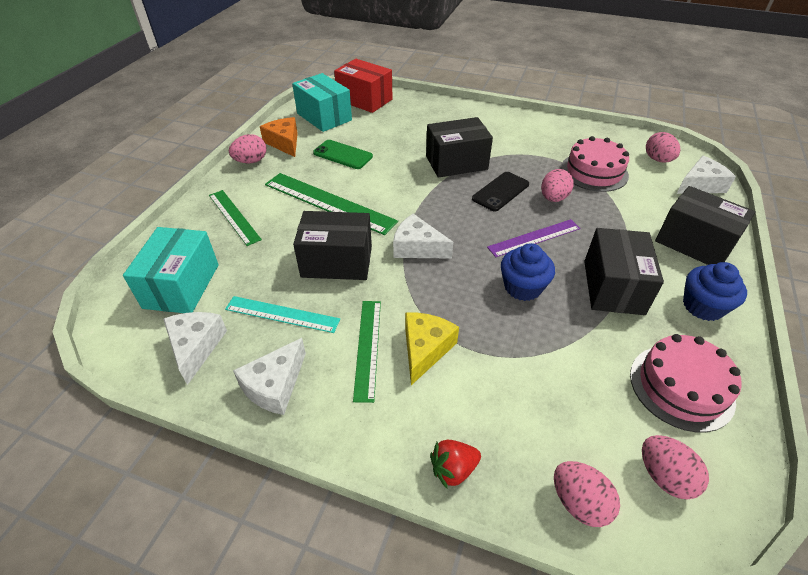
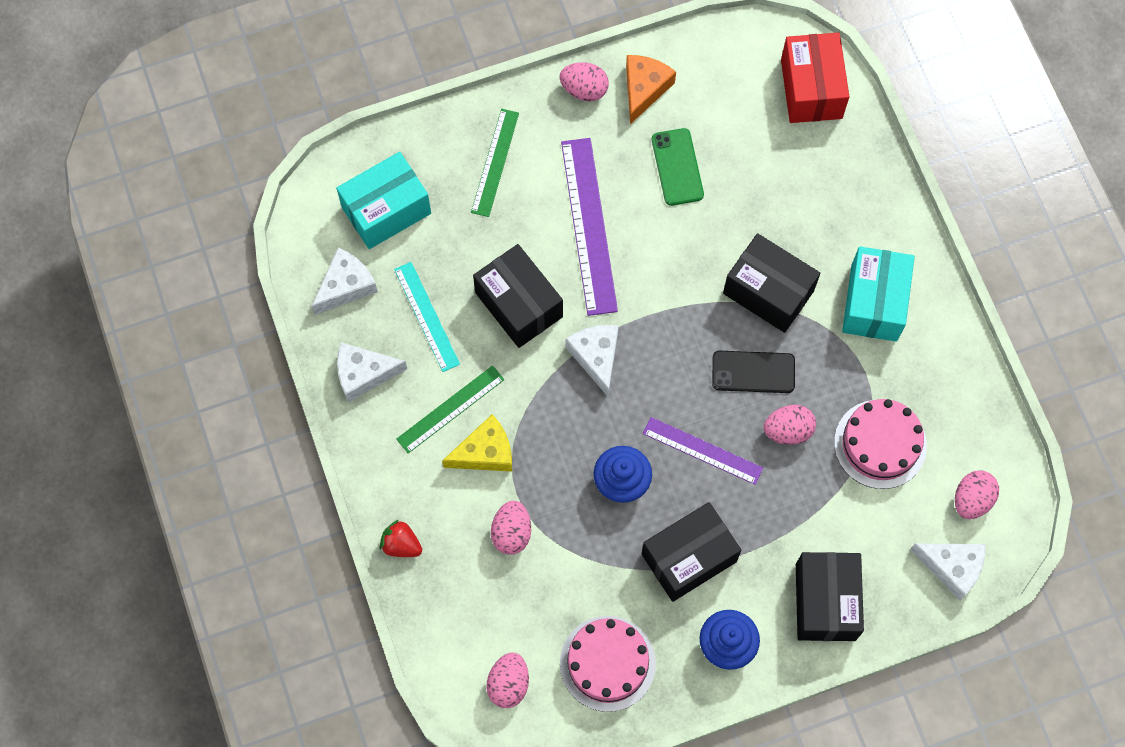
camera: 50 degrees right, 25 degrees up
green ruler [265,173,398,235] -> purple ruler [561,138,618,316]
turquoise box [292,73,352,132] -> turquoise box moved to [842,246,915,342]
pink egg [554,461,620,527] -> pink egg moved to [491,501,531,555]

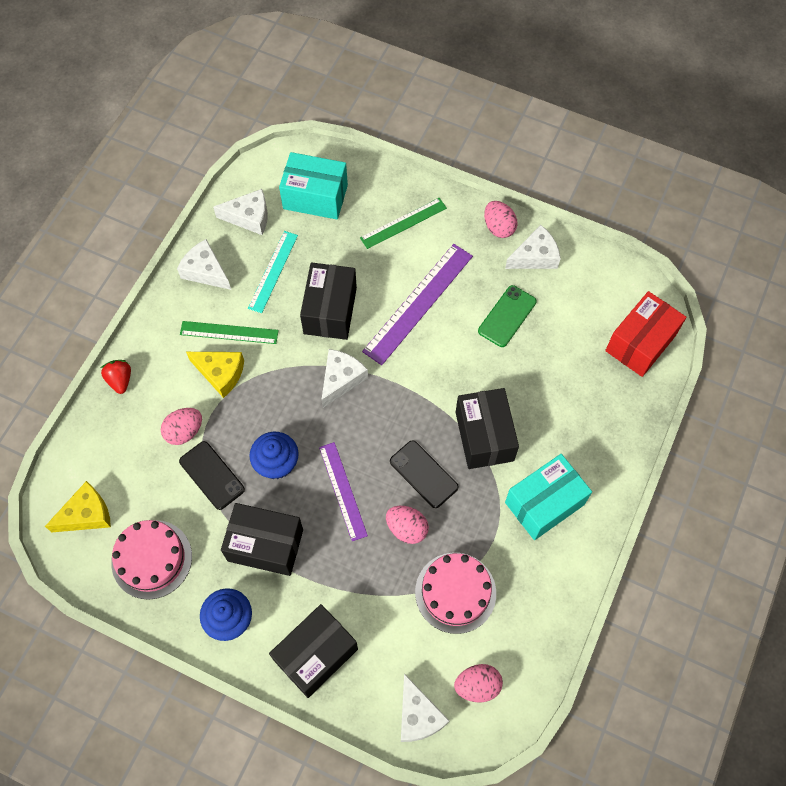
camera: 45 degrees right, 5 degrees down
pink egg [487,653,529,708] -> yellow cheese [45,481,111,532]
orange cheese [626,55,676,124] -> white cheese [505,225,561,269]
none -> black phone [179,441,245,510]

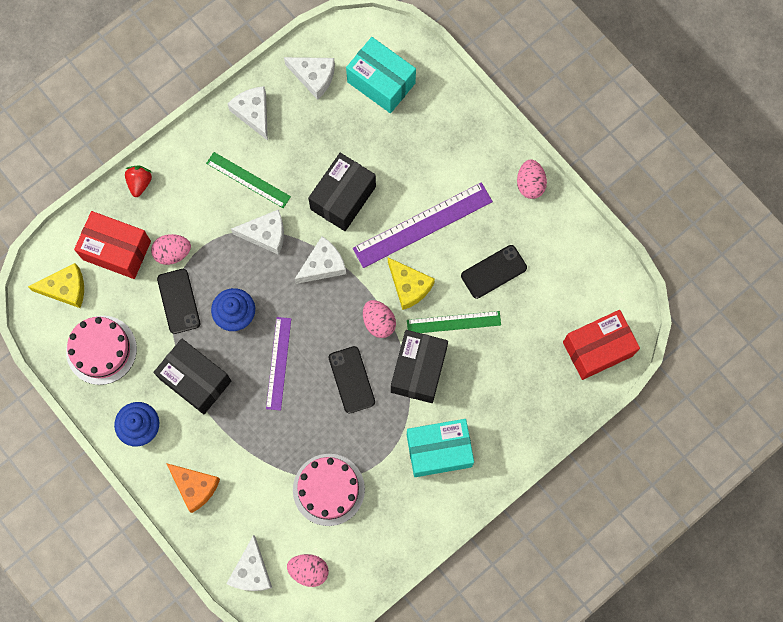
camera: 25 degrees right, 10 degrees up
yellow cheese [186,352,244,398] -> yellow cheese moved to [388,258,435,310]
turquoise ruler [248,231,298,313] -> none
black box [269,604,358,698] -> orange cheese [166,463,220,513]
green ruler [360,198,447,249] -> green ruler moved to [407,311,501,333]
pink egg [386,506,429,544] -> pink egg moved to [363,300,396,338]
green phone [478,285,537,347] -> black phone [461,245,527,299]
white cheese [505,225,561,269] -> white cheese moved to [231,209,284,255]
none -> red box [74,211,151,279]

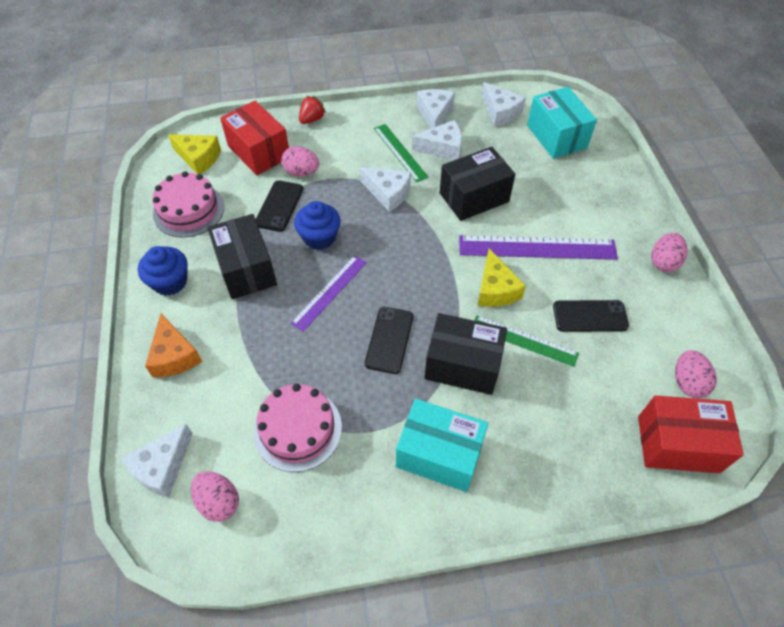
camera: 30 degrees right, 20 degrees down
white cheese [295,236,346,284] -> white cheese moved to [412,120,462,160]
pink egg [363,300,396,338] -> pink egg moved to [675,350,717,398]
black box [391,330,448,403] -> black box turned 60 degrees clockwise [425,313,507,395]

